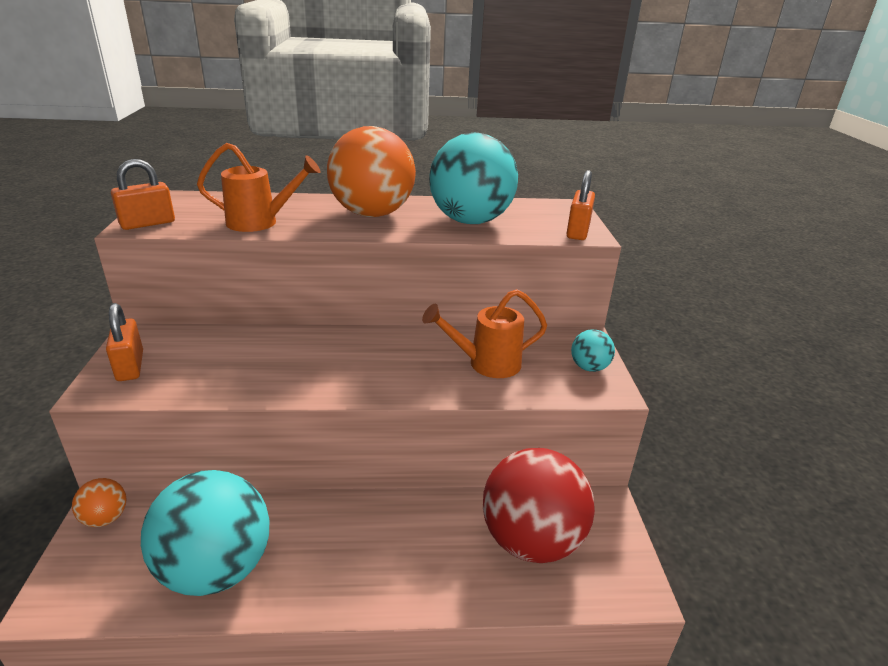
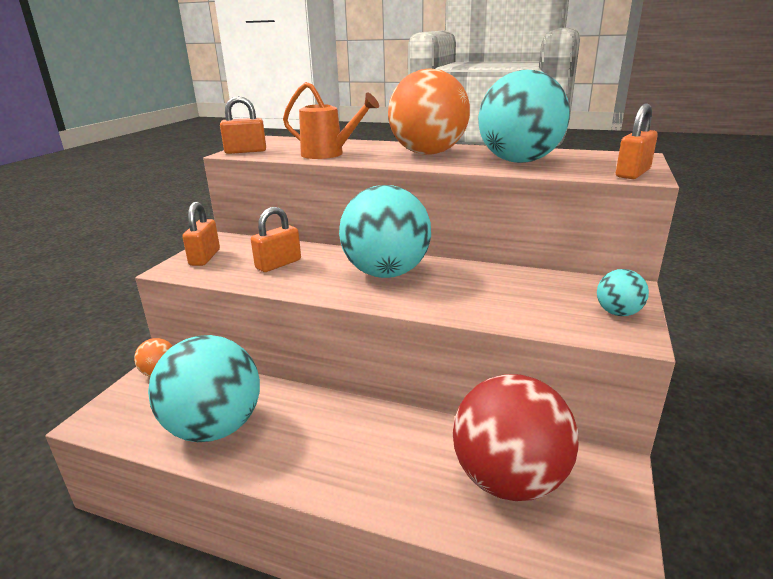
camera: 25 degrees right, 5 degrees down
orange watering can [422,289,547,378] -> none
none -> orange padlock [251,207,301,272]
none -> turquoise ball [339,185,431,278]

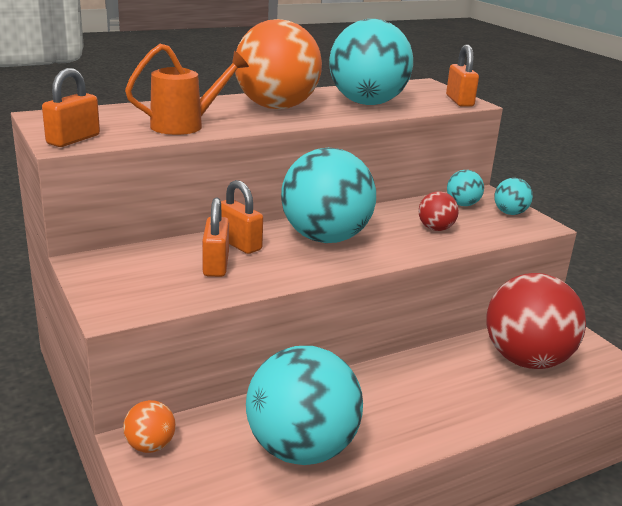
camera: 50 degrees left, 0 degrees up
orange padlock [182,202,220,266] -> orange padlock moved to [221,180,263,254]
none -> red ball [419,191,459,231]
none -> turquoise ball [447,170,484,206]

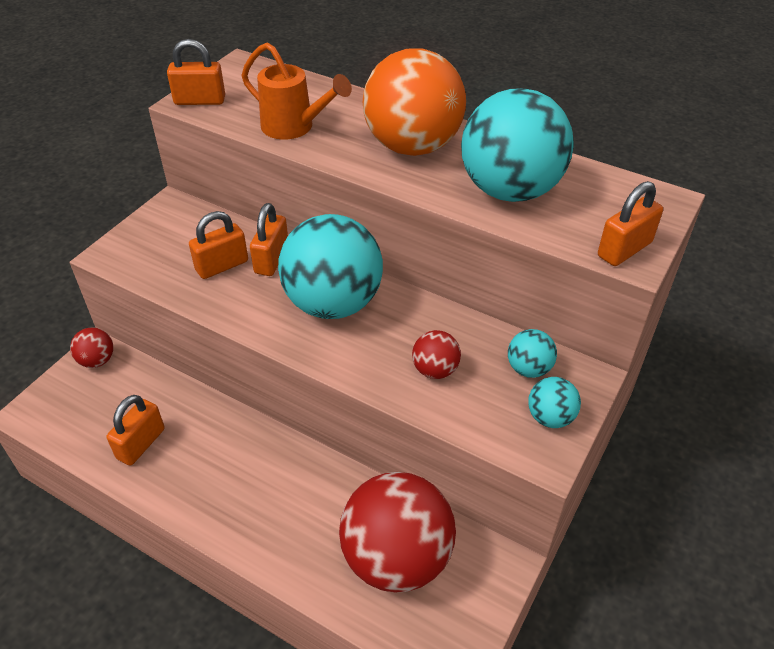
camera: 60 degrees right, 20 degrees up
orange ball [123,400,176,453] -> red ball [70,327,113,368]
turquoise ball [246,346,363,465] -> orange padlock [107,395,165,466]

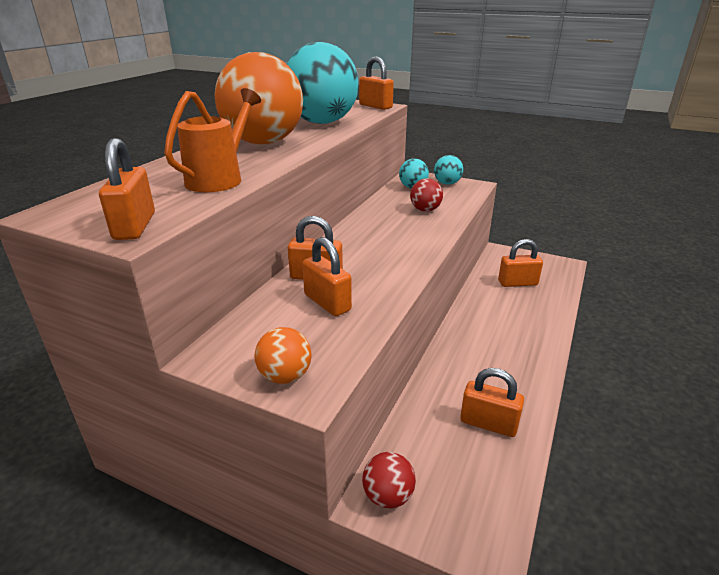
camera: 95 degrees left, 15 degrees down
turquoise ball [278,214,383,319] -> none
red ball [339,472,456,593] -> orange padlock [498,239,543,287]
none -> orange ball [255,327,312,384]

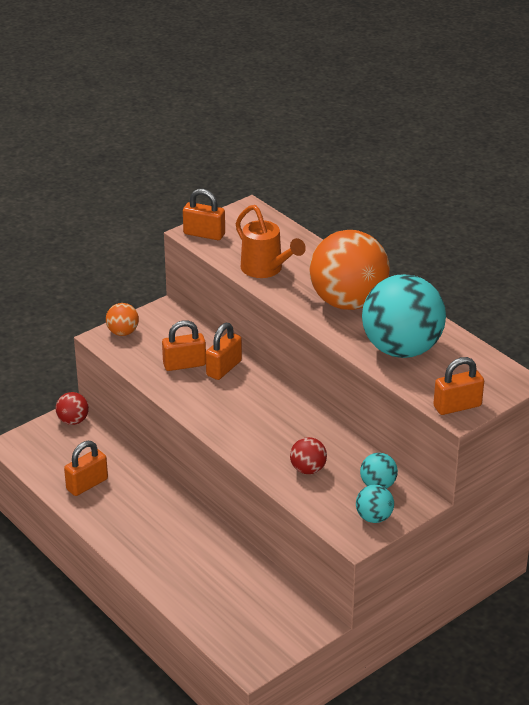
camera: 115 degrees right, 5 degrees up
orange padlock [498,239,543,287] -> none

